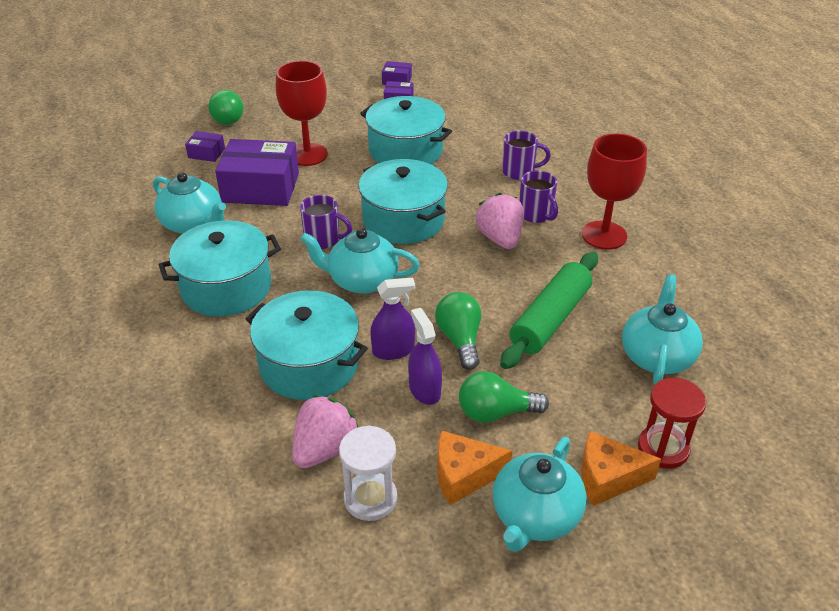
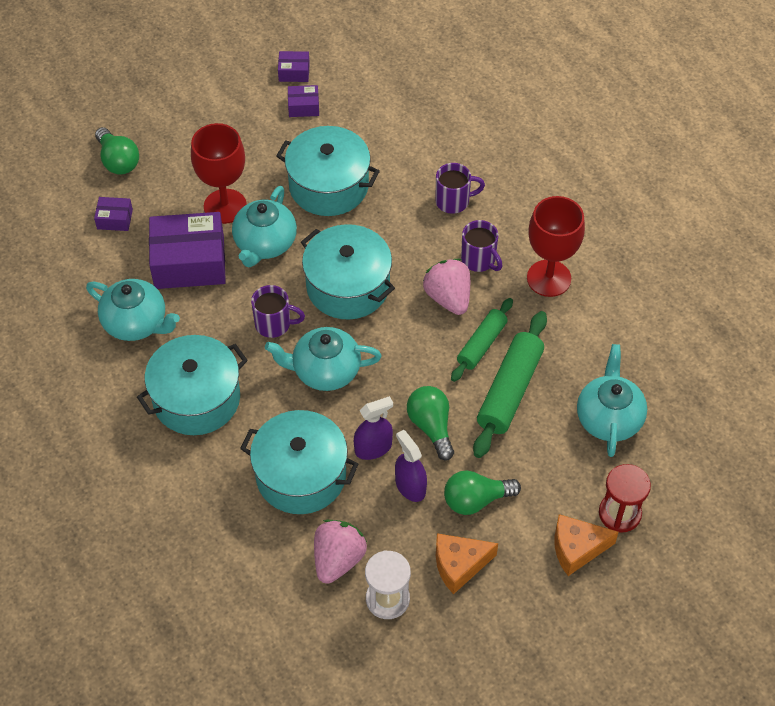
camera: 10 degrees left, 15 degrees up
turquoise teapot [492,437,586,552] -> turquoise teapot moved to [232,186,297,267]
none -> green rolling pin [451,298,513,382]

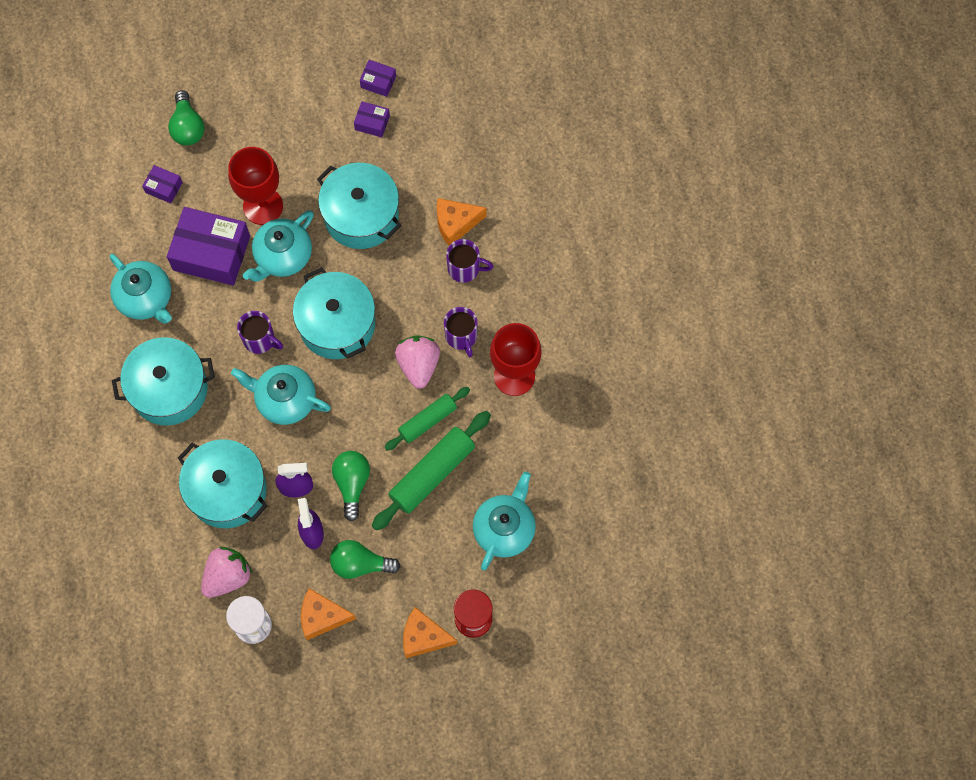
camera: 20 degrees right, 15 degrees up
none -> orange cheese [437,198,486,246]

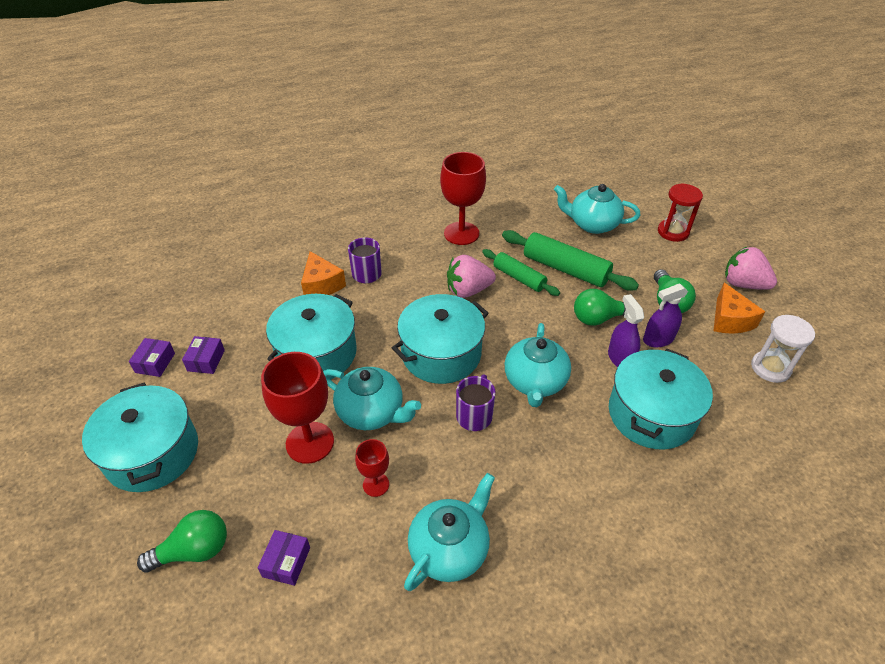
camera: 100 degrees left, 25 degrees down
turquoise pot [112,337,215,426] -> turquoise pot moved to [82,383,198,492]
purple box [167,207,250,286] -> red goblet [355,439,389,497]
pink strawberry [201,547,252,598] -> pink strawberry moved to [725,246,777,290]
orange cheese [403,607,457,658] -> none
purple mug [444,307,477,357] -> none

